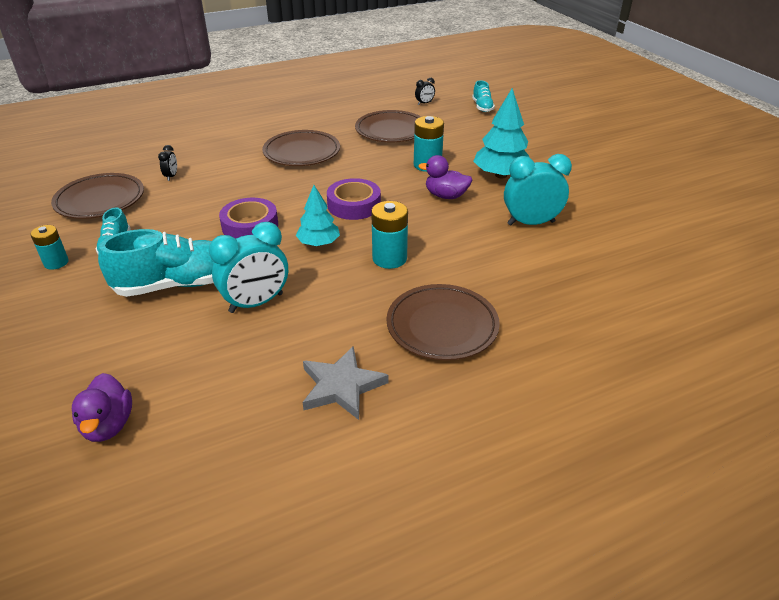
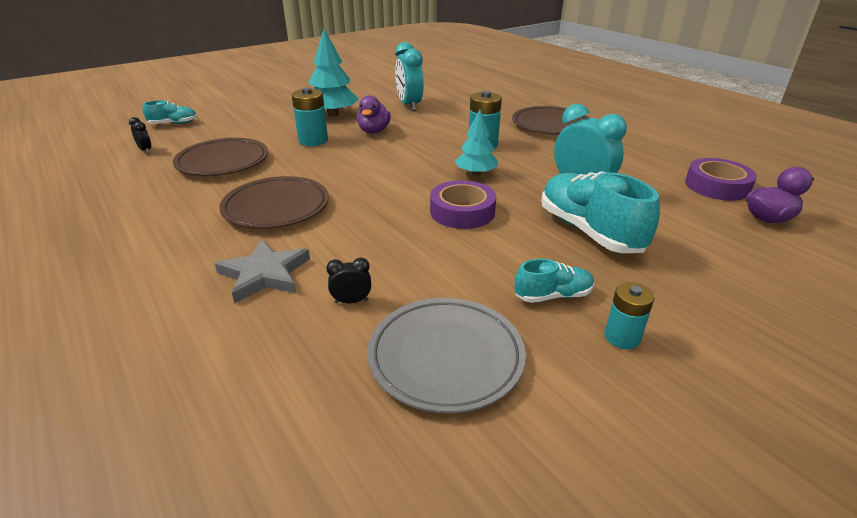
camera: 100 degrees left, 5 degrees down
brown plate [51,173,144,219] -> grey plate [367,298,526,413]
grey star [303,346,388,420] -> grey star moved to [215,239,310,304]
purple tape [327,178,381,220] -> purple tape moved to [685,158,757,201]

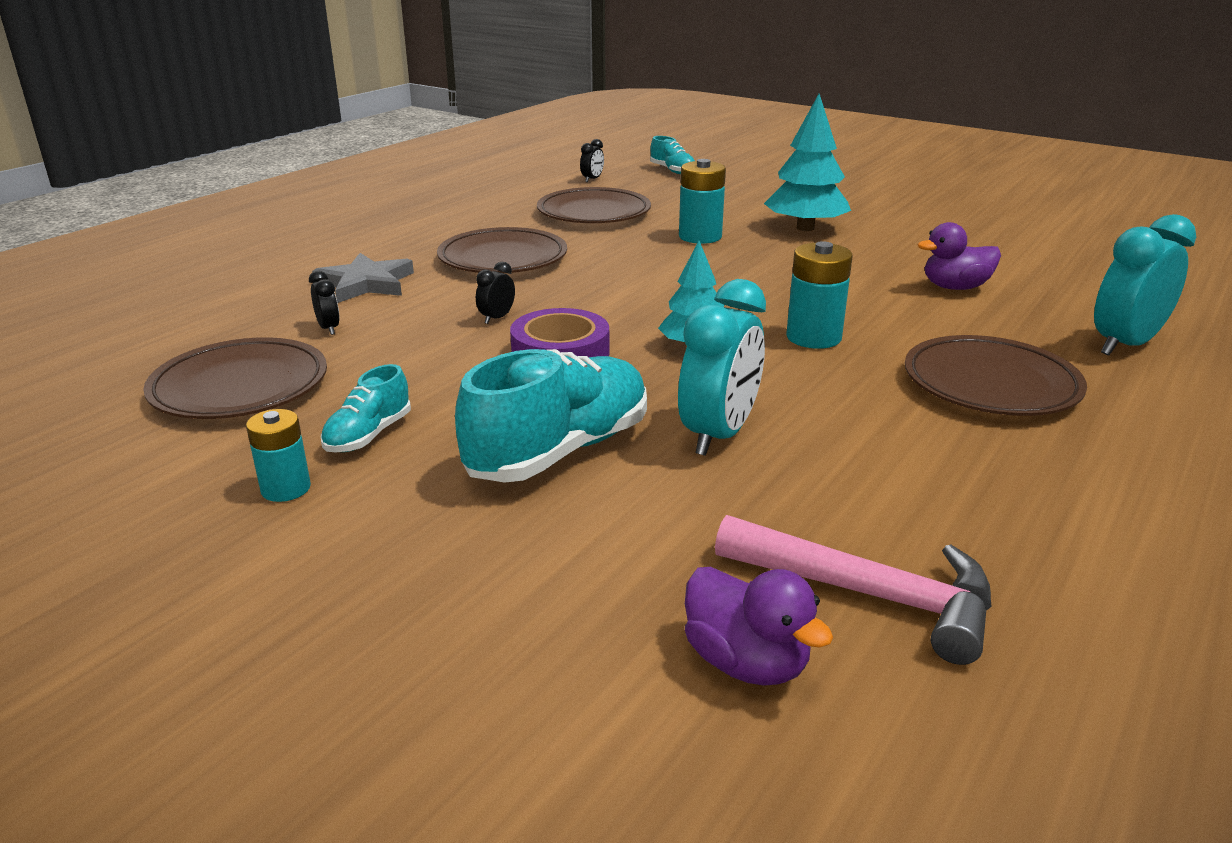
camera: 70 degrees right, 5 degrees down
purple duck [357,95,391,134] -> purple duck moved to [917,222,1001,290]
grey plate [367,298,526,413] -> brown plate [143,337,327,419]
turquoise clock [395,42,424,111] -> turquoise clock moved to [1094,214,1196,356]
turquoise shoe [515,259,594,303] -> turquoise shoe turned 60 degrees clockwise [321,364,411,452]
purple tape [685,158,757,201] -> pink hammer [715,515,992,665]
none -> black clock [476,262,515,324]

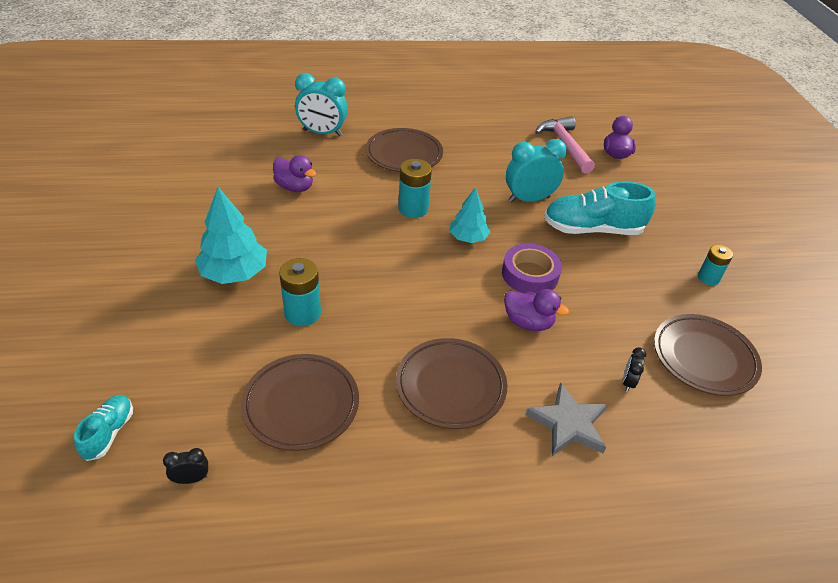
camera: 135 degrees left, 15 degrees up
turquoise shoe [321,364,411,452] -> none
black clock [476,262,515,324] -> purple duck [504,289,569,331]

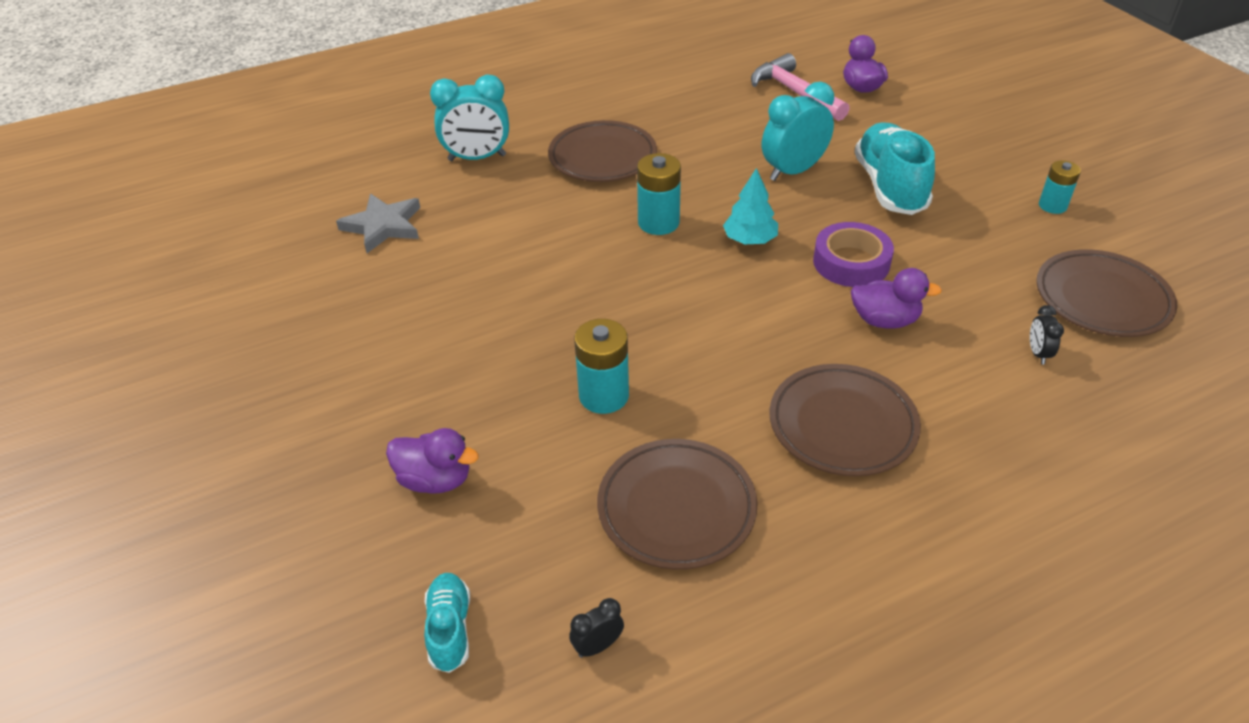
camera: 15 degrees left, 0 degrees up
turquoise tree [195,187,267,284] -> none
purple duck [273,155,316,192] -> purple duck moved to [386,428,479,494]
grey star [526,382,607,456] -> grey star moved to [336,194,420,253]
turquoise shoe [544,181,656,235] -> turquoise shoe turned 105 degrees clockwise [855,122,935,215]

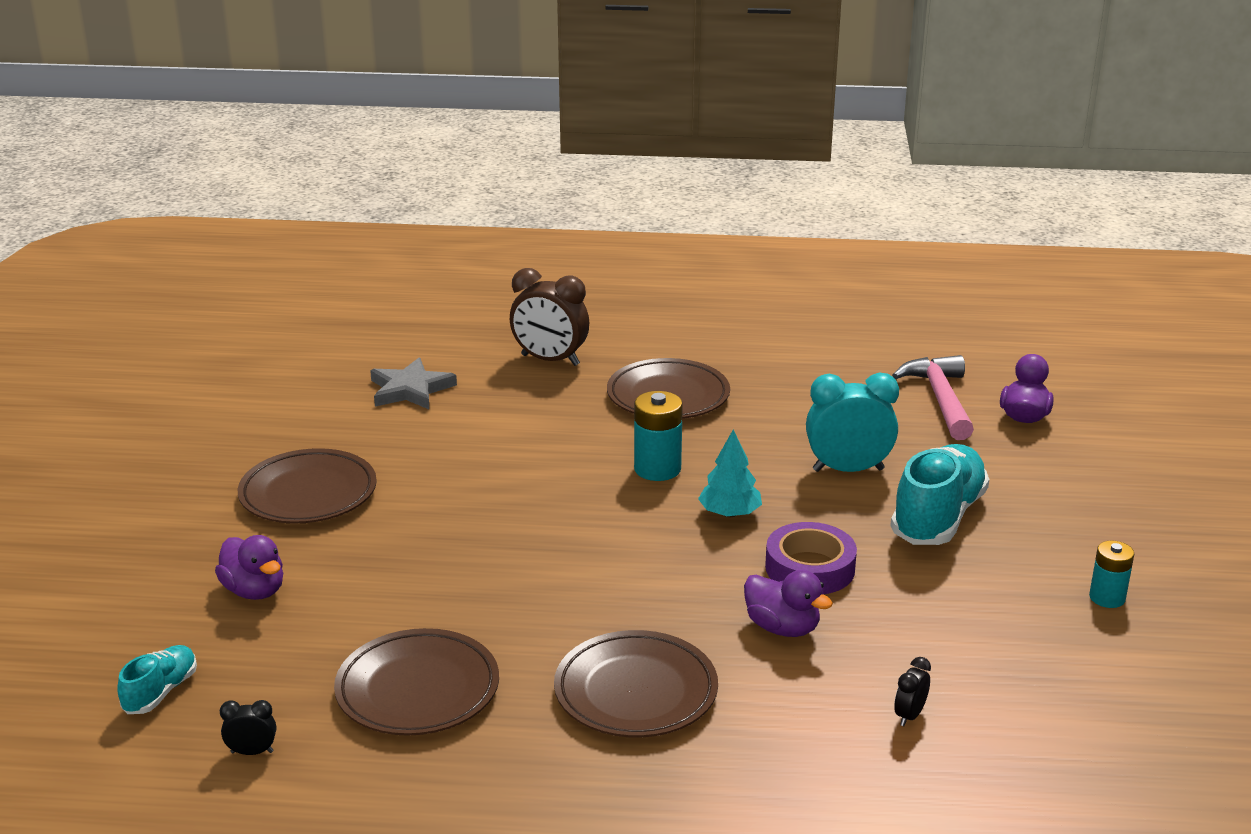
camera: 30 degrees right, 15 degrees down
turquoise clock [430,74,509,161] -> brown clock [510,268,589,366]
turquoise battery [574,319,629,414] -> none
brown plate [1036,249,1177,337] -> brown plate moved to [238,448,377,524]

